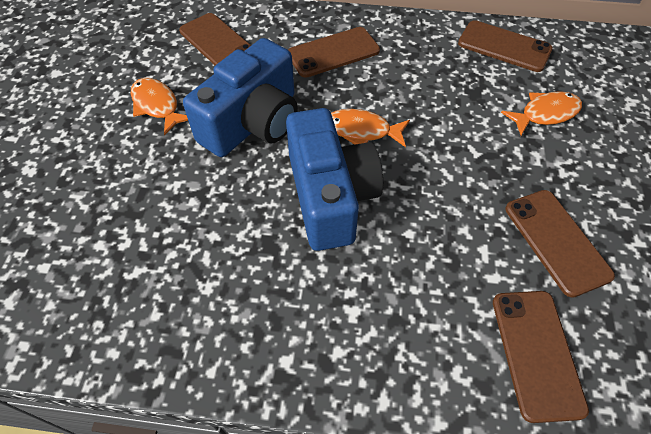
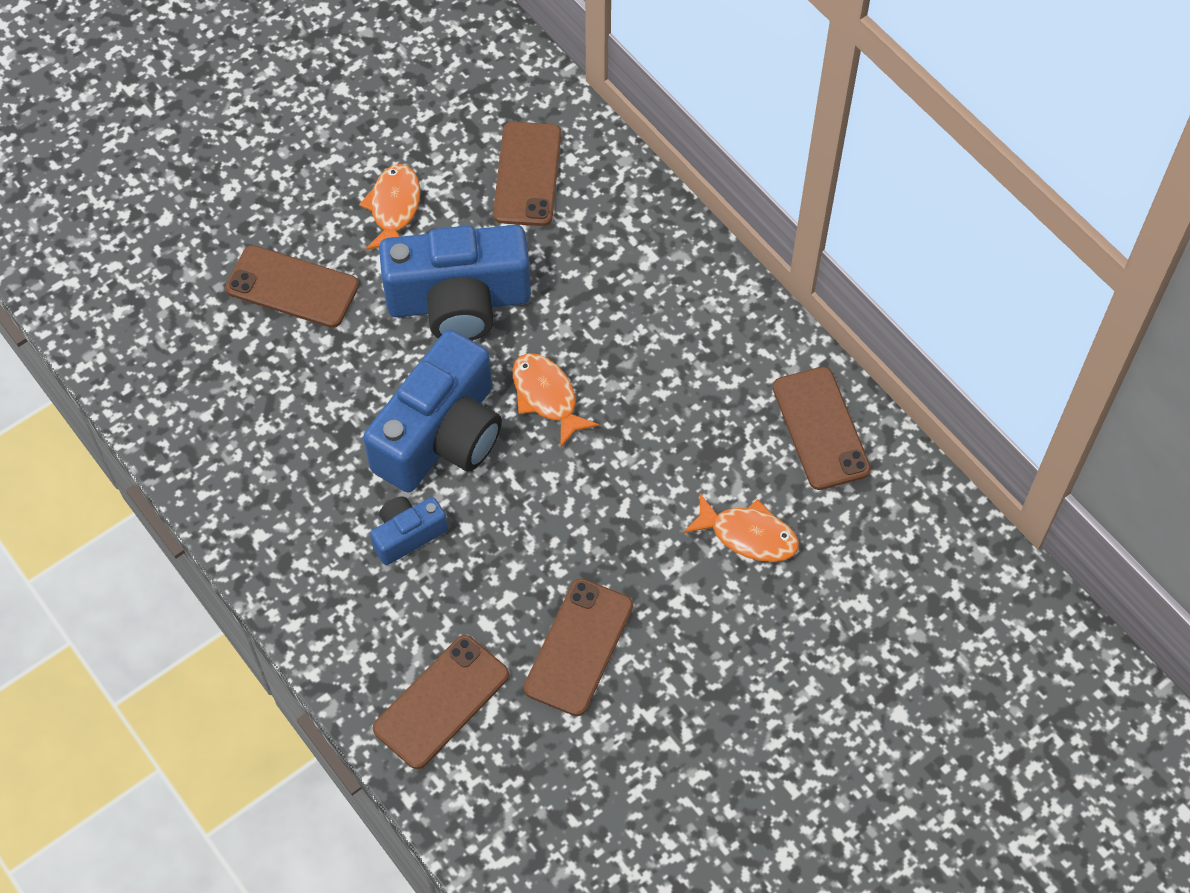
camera: 45 degrees right, 5 degrees up
brown phone [288,27,380,78] -> brown phone moved to [225,245,359,328]
none -> blue camera [370,496,448,565]

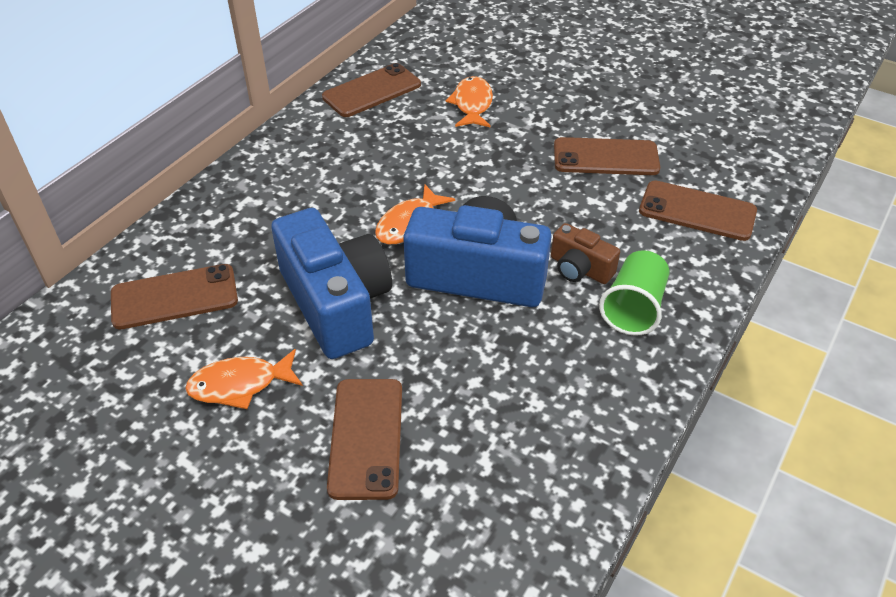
camera: 110 degrees left, 15 degrees down
blue camera [370,496,448,565] -> brown camera [551,223,620,284]
none -> green cup [599,250,669,336]

